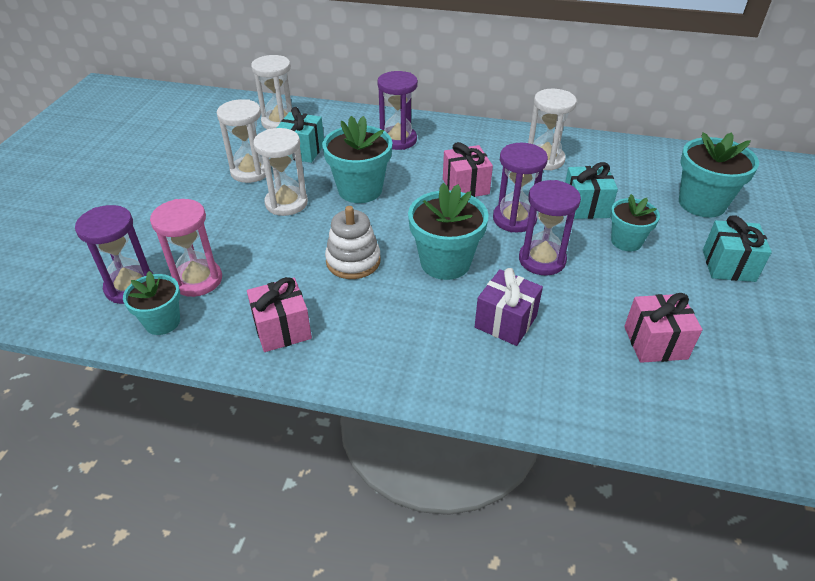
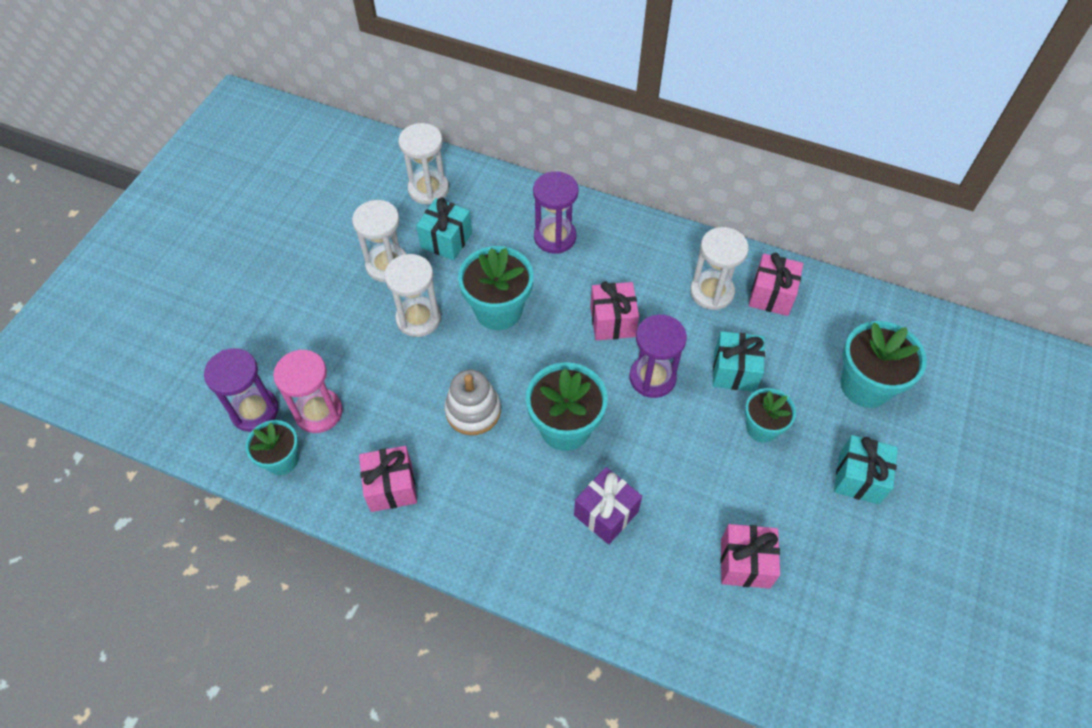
camera: 10 degrees right, 15 degrees up
purple hourglass [519,180,581,276] -> none
none -> pink gift [749,253,803,316]

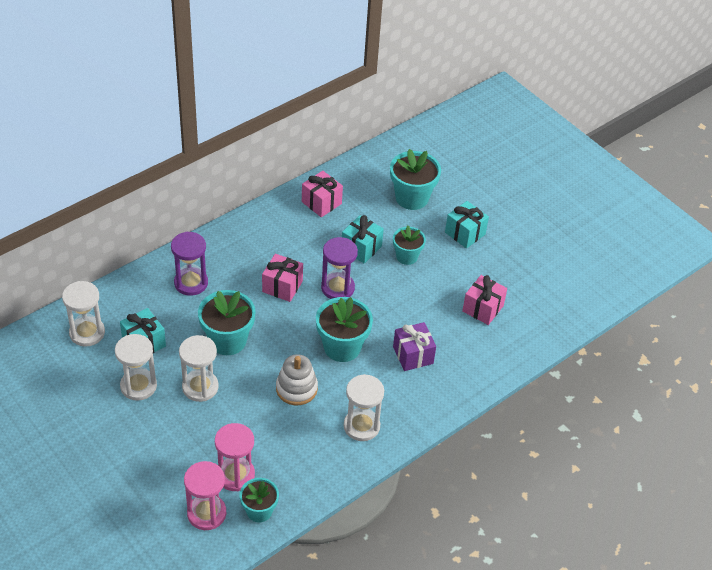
camera: 65 degrees left, 10 degrees down
purple hourglass [204,348,279,432] -> pink hourglass [184,461,226,530]
pink gift [359,446,417,512] -> none
white hourglass [690,227,749,310] -> white hourglass moved to [344,374,384,441]

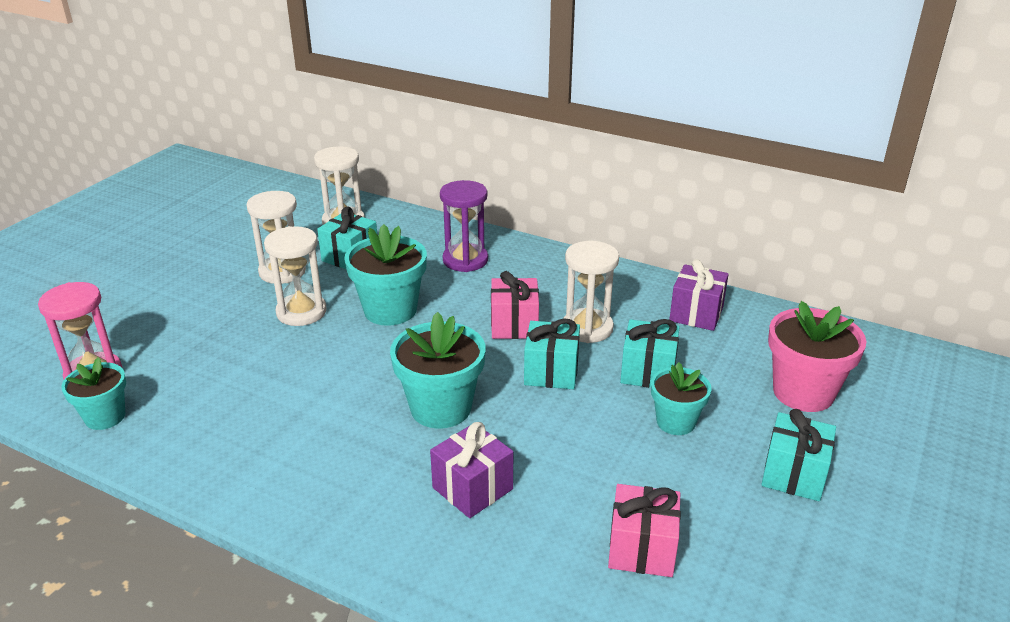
camera: 70 degrees right, 15 degrees down
pink hourglass [215,423,255,491] -> none
white stacking toy [276,354,318,405] -> none
pink gift [302,171,343,217] -> purple gift [669,259,729,331]
purple hourglass [321,237,358,299] -> turquoise gift [524,319,580,389]
white hourglass [344,374,384,441] -> white hourglass moved to [563,241,619,343]
turquoise flower pot [390,149,441,210] -> pink flower pot [768,301,867,412]

